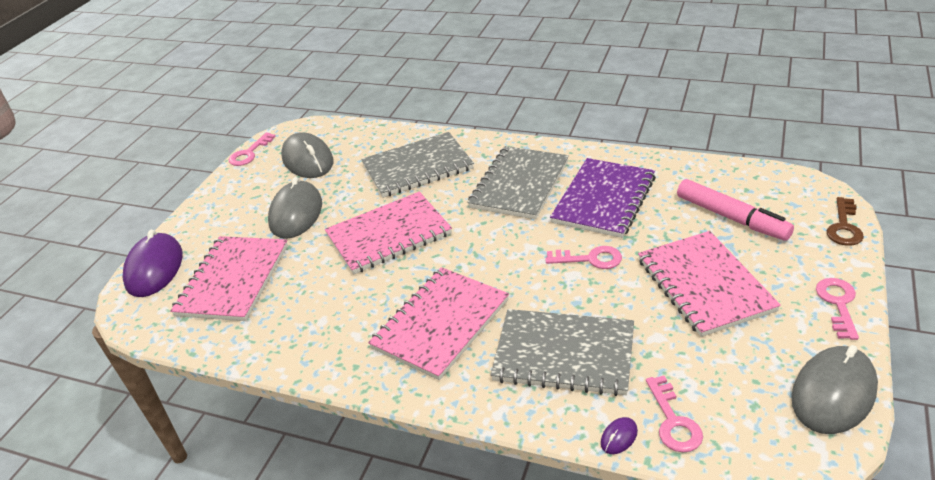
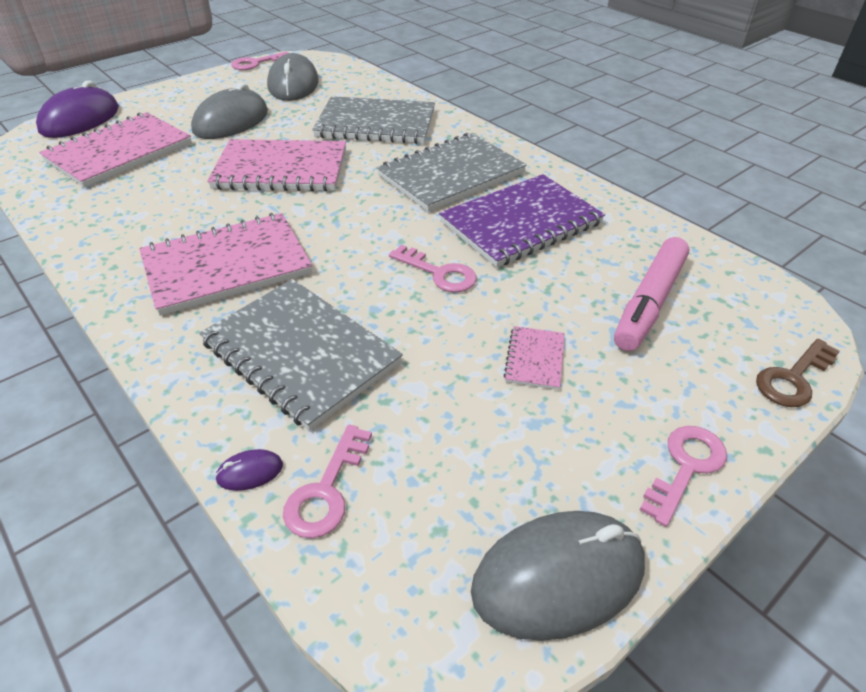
camera: 25 degrees right, 5 degrees up
pink notebook [638,231,781,337] -> pink notebook [504,326,564,390], size x0.44
pink marker [677,179,794,241] -> pink marker turned 45 degrees clockwise [614,237,689,351]

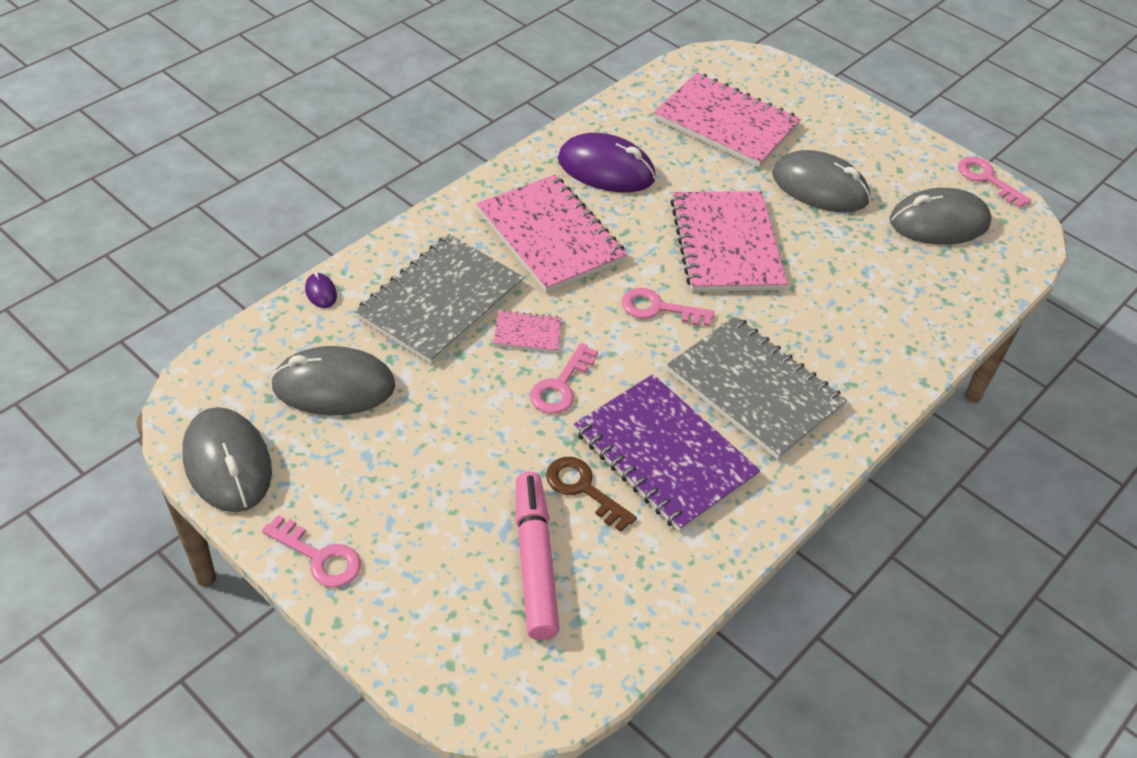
camera: 80 degrees right, 5 degrees up
purple mouse [36,80,119,138] -> purple mouse moved to [558,133,656,193]
pink key [283,425,372,538] -> pink key moved to [622,288,714,326]
grey notebook [312,96,435,144] -> none
pink notebook [504,326,564,390] -> pink notebook moved to [493,310,562,352]
pink marker [614,237,689,351] -> pink marker turned 60 degrees clockwise [516,472,560,640]
brown key [756,339,840,407] -> brown key moved to [546,457,637,532]
none -> grey mouse [271,346,395,415]

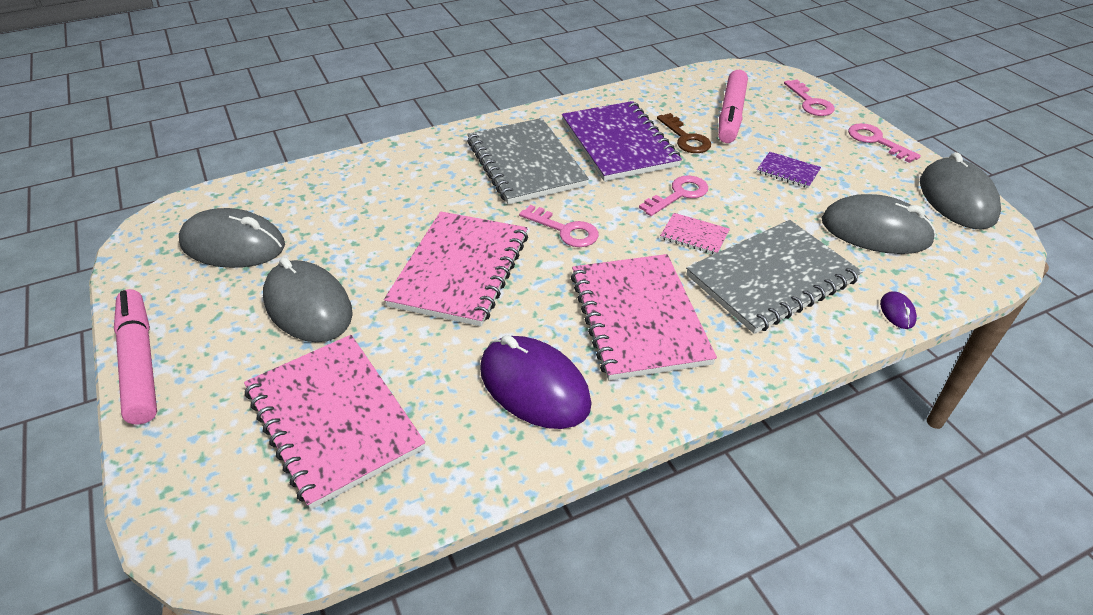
camera: 155 degrees left, 5 degrees down
pink key [958,157,1031,208] -> pink key moved to [784,80,835,116]
none -> pink marker [114,289,157,425]
none -> purple notebook [757,152,821,188]

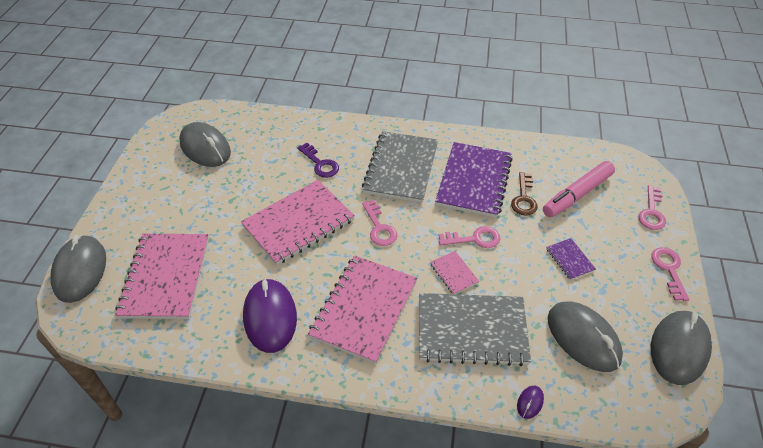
camera: 35 degrees right, 5 degrees up
pink marker [114,289,157,425] -> none
grey mouse [263,257,353,342] -> grey mouse moved to [50,235,106,303]
none -> purple key [297,143,339,178]

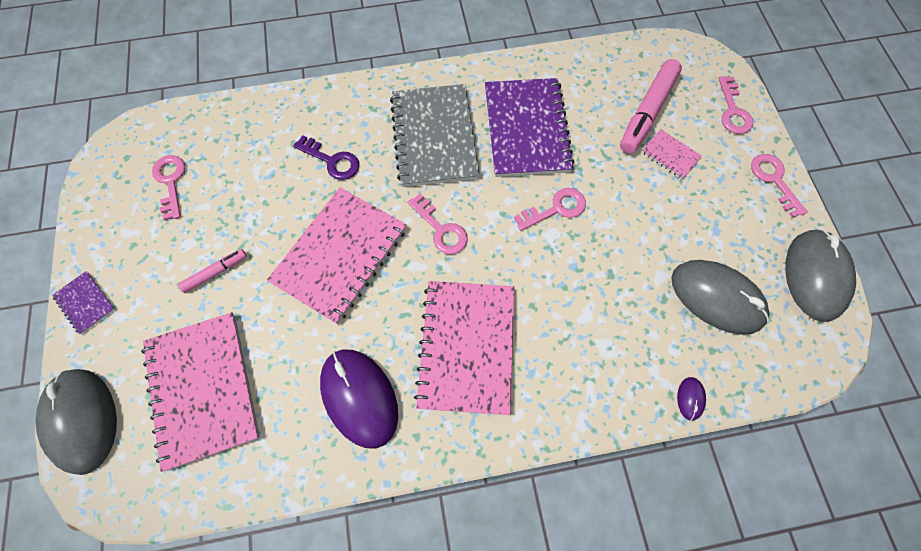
camera: 20 degrees left, 20 degrees up
grey mouse [179,122,231,167] -> pink key [152,155,185,220]
grey notebook [419,293,531,366] -> none
pink notebook [430,251,479,294] -> pink notebook moved to [642,129,702,179]
brown key [511,172,538,216] -> none
purple notebook [546,238,596,280] -> purple notebook moved to [52,271,115,334]
none -> pink marker [178,249,247,293]

